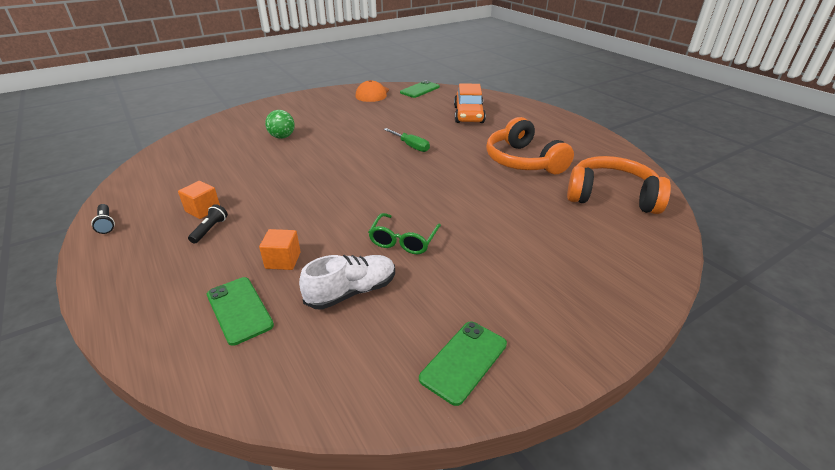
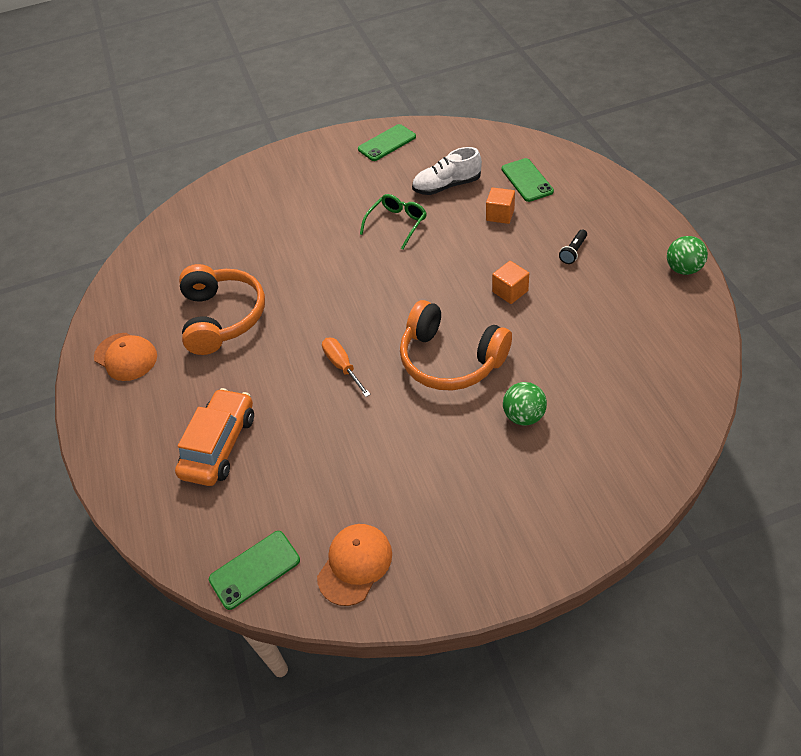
camera: 160 degrees left, 15 degrees up
black flashlight [91,204,115,234] -> green ball [667,236,708,275]
orange cube [178,181,220,219] -> orange cube moved to [492,261,529,304]
green screwdriver [384,128,430,152] -> orange screwdriver [322,338,371,397]
orange headphones [567,156,671,214] -> orange headphones moved to [400,300,512,391]
none -> orange cap [94,333,157,381]

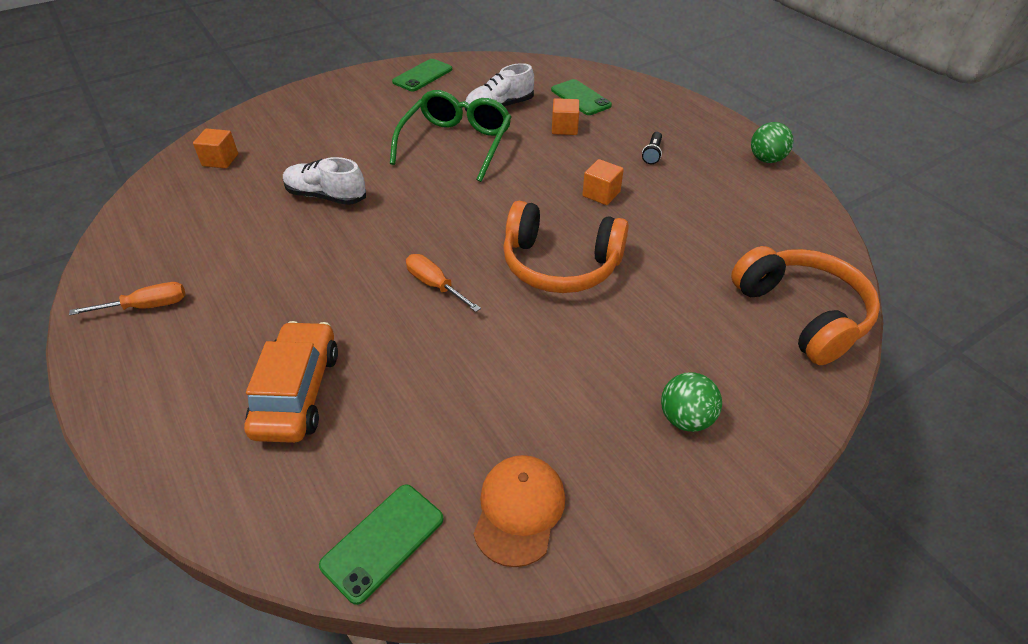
camera: 20 degrees left, 5 degrees down
orange cap [94,333,157,381] -> orange screwdriver [69,282,185,315]
orange headphones [179,264,265,355] -> orange headphones moved to [731,246,880,365]
green glasses [360,194,426,249] -> green glasses [390,90,511,182], size x1.67
green ball [503,382,547,426] -> green ball moved to [661,372,722,432]
none -> orange cube [193,128,238,168]
none -> white shoe [283,157,366,205]

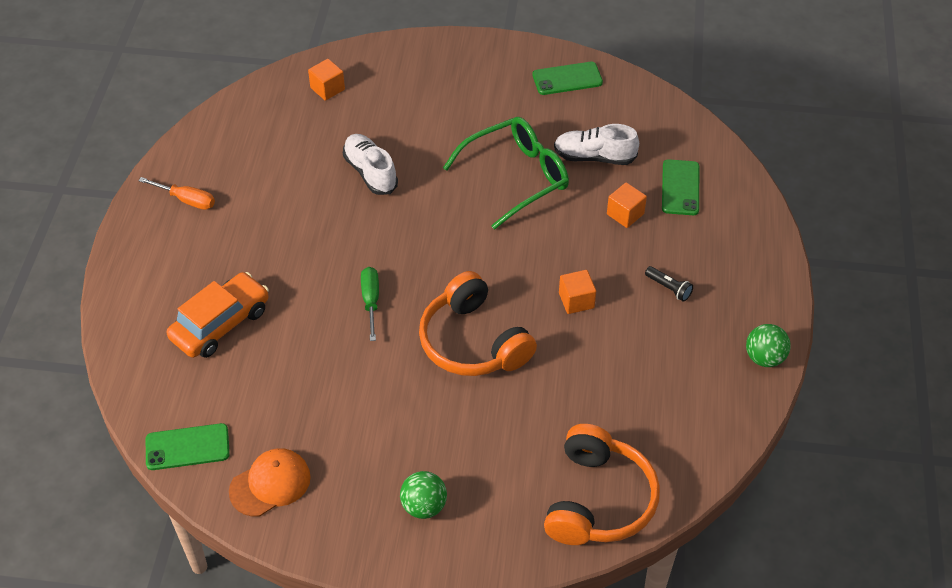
camera: 40 degrees right, 5 degrees up
orange screwdriver [406,254,481,312] -> green screwdriver [361,267,379,341]
black flashlight [642,132,662,164] -> black flashlight turned 105 degrees counterclockwise [645,266,693,302]

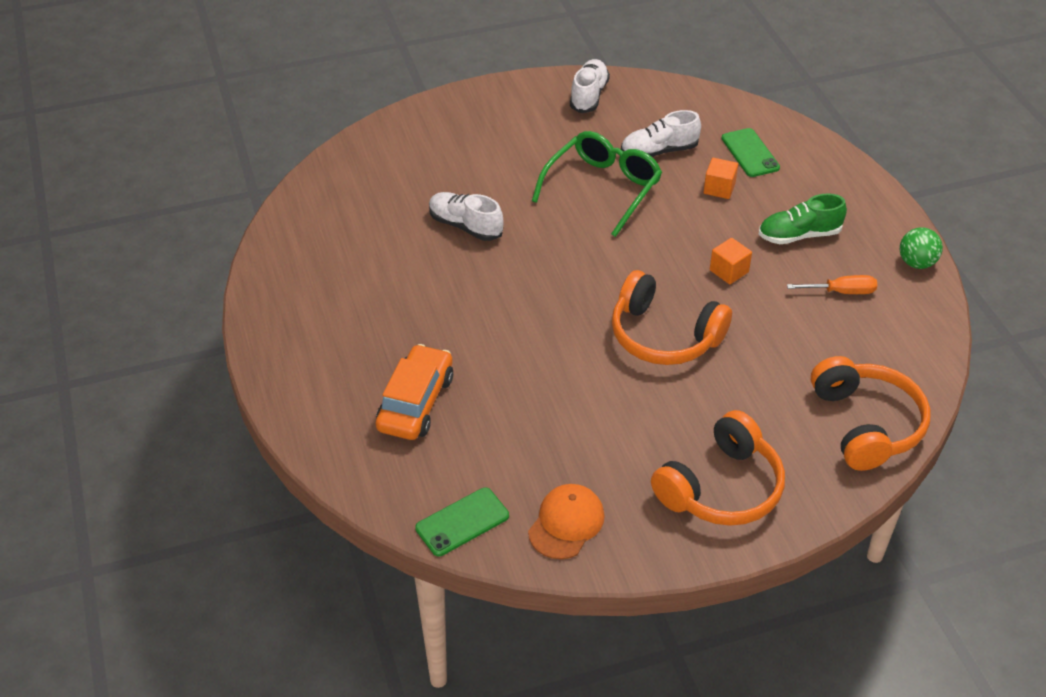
camera: 25 degrees left, 5 degrees down
orange screwdriver [138,177,215,210] -> orange screwdriver moved to [787,275,877,294]
orange cube [308,59,345,101] -> none
green screwdriver [361,267,379,341] -> none
green ball [400,471,447,519] -> orange headphones [651,410,785,526]
green phone [532,62,603,95] -> white shoe [570,59,610,113]
black flashlight [645,266,693,302] -> green shoe [759,193,847,244]

